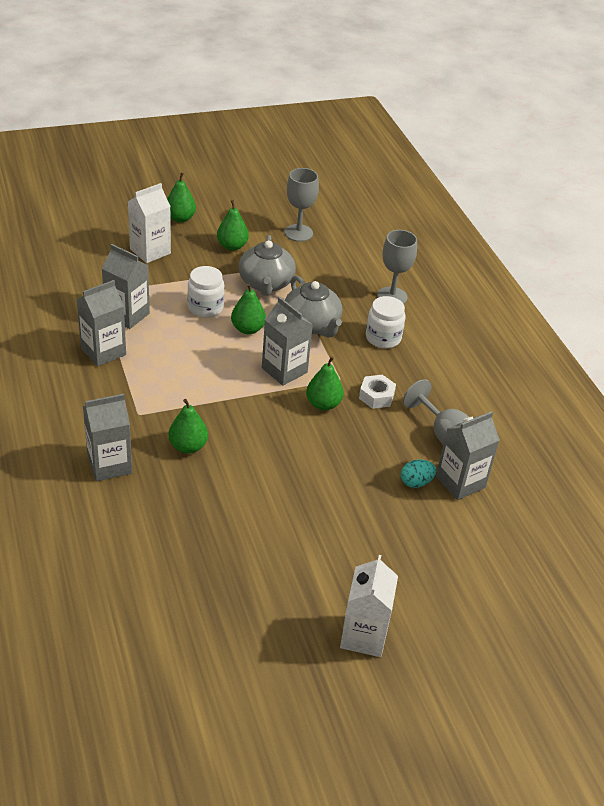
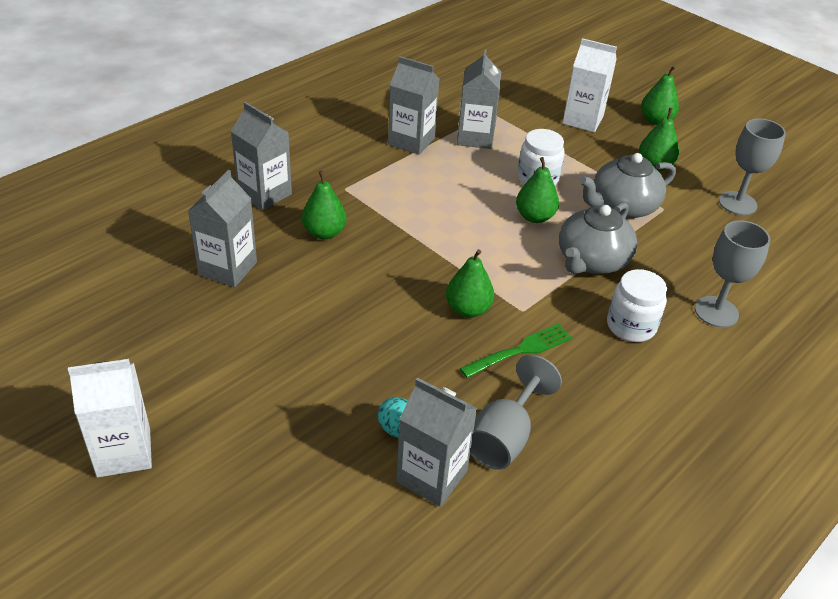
camera: 65 degrees right, 0 degrees up
grey carton [262,297,313,386] -> grey carton moved to [188,170,257,287]
white nut [359,375,396,409] -> green fork [460,324,572,378]

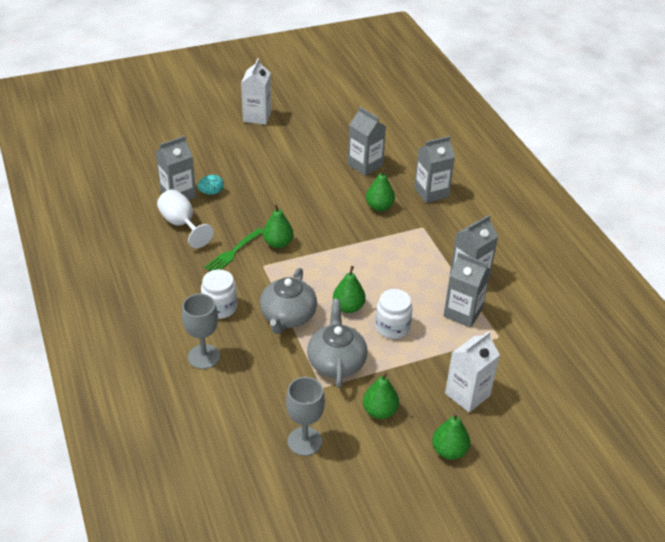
camera: 115 degrees right, 0 degrees up
green fork [460,324,572,378] -> green fork turned 45 degrees clockwise [204,228,263,271]
grey goblet [470,355,562,470] -> white goblet [157,189,214,248]
grey teapot [559,202,638,274] -> grey teapot turned 135 degrees counterclockwise [260,268,317,334]

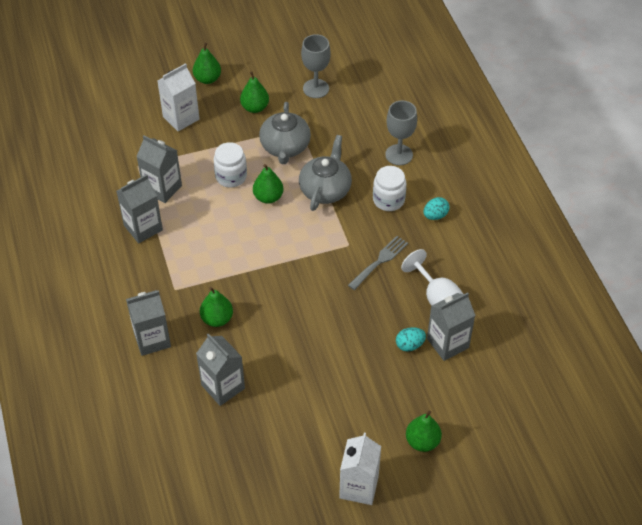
camera: 175 degrees left, 10 degrees up
green fork [204,228,263,271] -> grey fork [348,236,408,290]
green pear [263,204,293,248] -> green pear moved to [406,410,442,452]
none -> turquoise egg [423,197,449,220]

